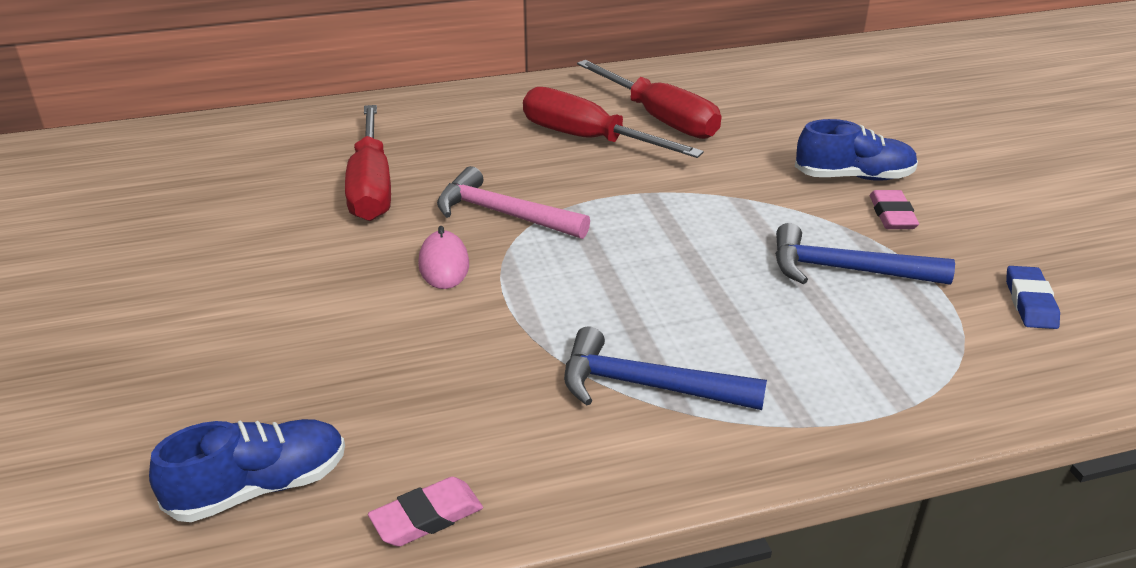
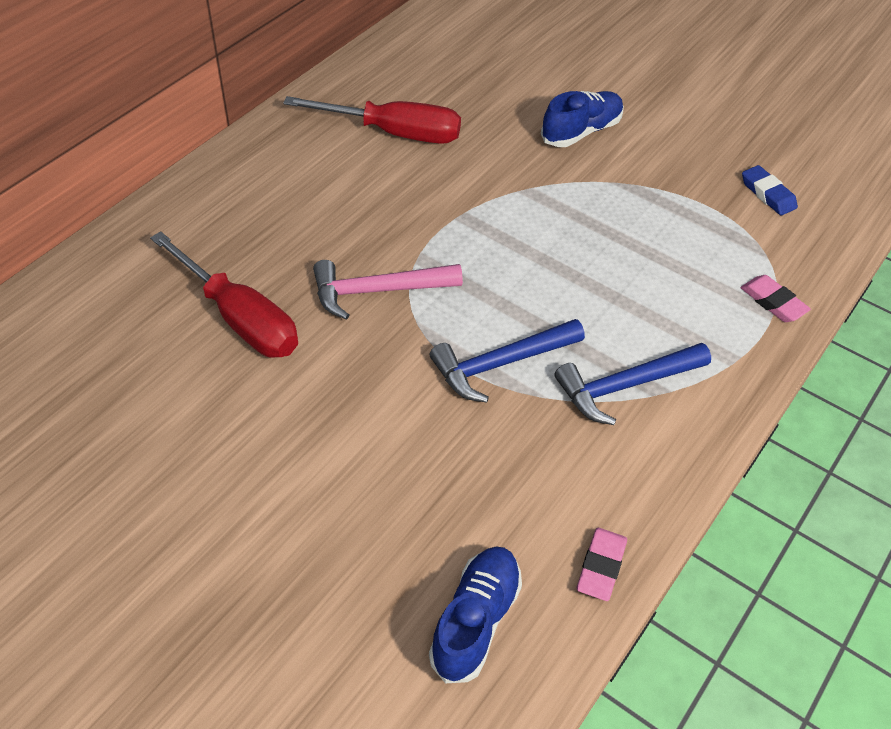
camera: 40 degrees left, 15 degrees up
pink mouse [418,226,469,289] -> none
red screwdriver [523,87,704,158] -> none
blue hammer [775,223,955,285] -> blue hammer moved to [430,319,585,403]
pink eraser [870,190,919,229] -> pink eraser moved to [741,275,811,322]

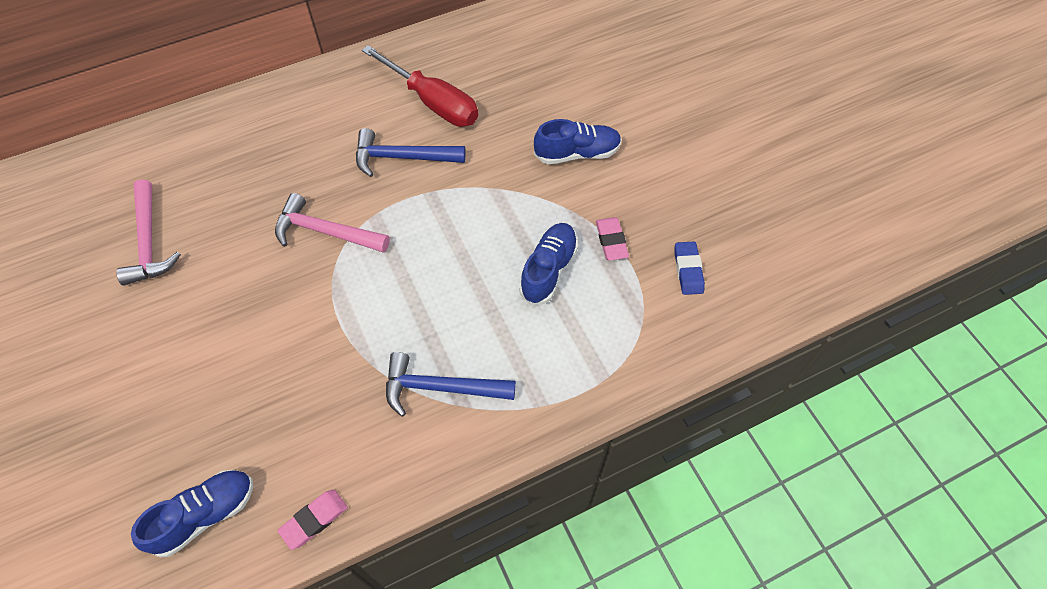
camera: 30 degrees right, 10 degrees up
red screwdriver [150,231,298,358] -> none
blue hammer [430,319,585,403] -> blue hammer moved to [356,128,465,177]
pink eraser [741,275,811,322] -> pink eraser moved to [596,217,629,261]
none -> pink hammer [116,180,181,286]
none -> blue shoe [519,223,578,305]

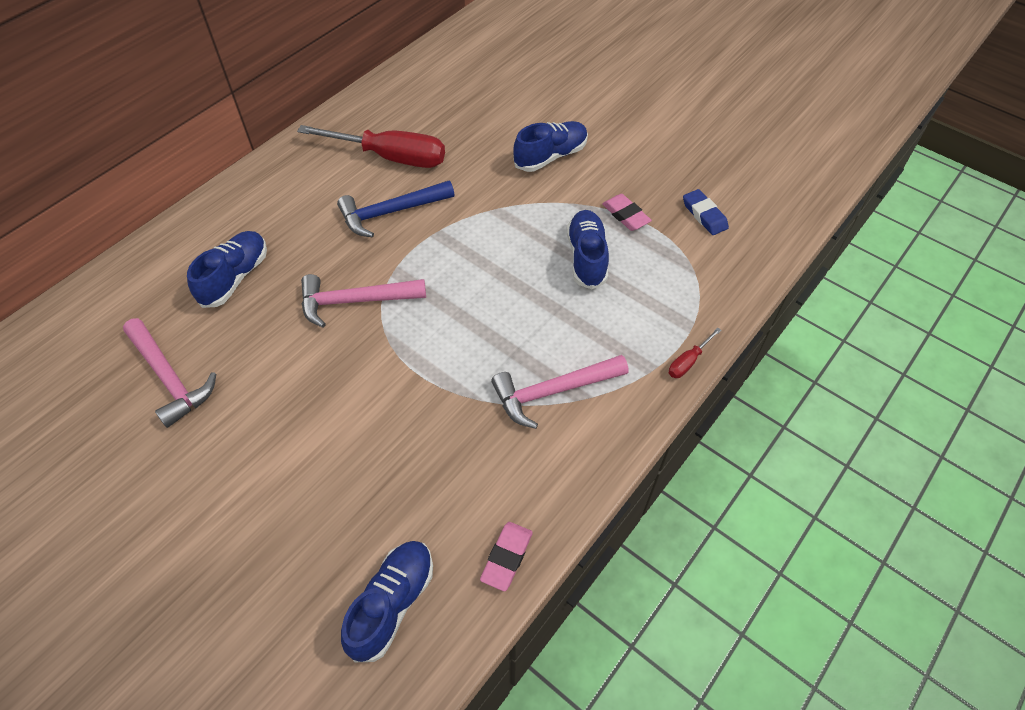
camera: 25 degrees left, 5 degrees down
blue hammer [386,352,516,417] -> pink hammer [491,355,629,429]
none -> blue shoe [187,231,267,308]
none -> red screwdriver [669,327,721,378]

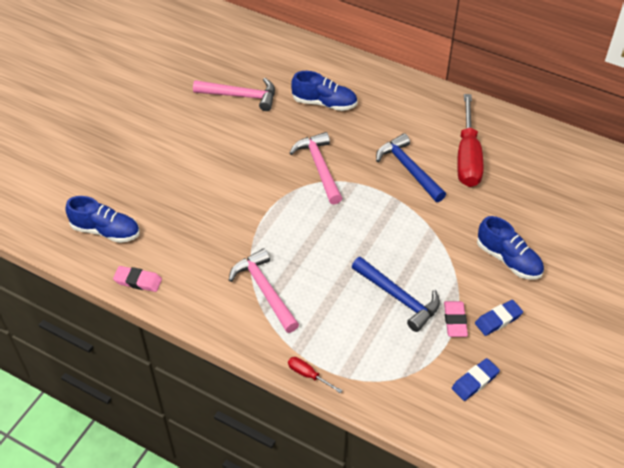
camera: 80 degrees right, 5 degrees down
pink hammer [123,318,216,428] -> pink hammer turned 120 degrees counterclockwise [193,78,275,111]
blue shoe [567,210,609,289] -> blue hammer [352,257,440,332]
pink eraser [602,194,652,231] -> pink eraser turned 45 degrees counterclockwise [444,301,468,337]
none -> blue eraser [475,300,523,336]

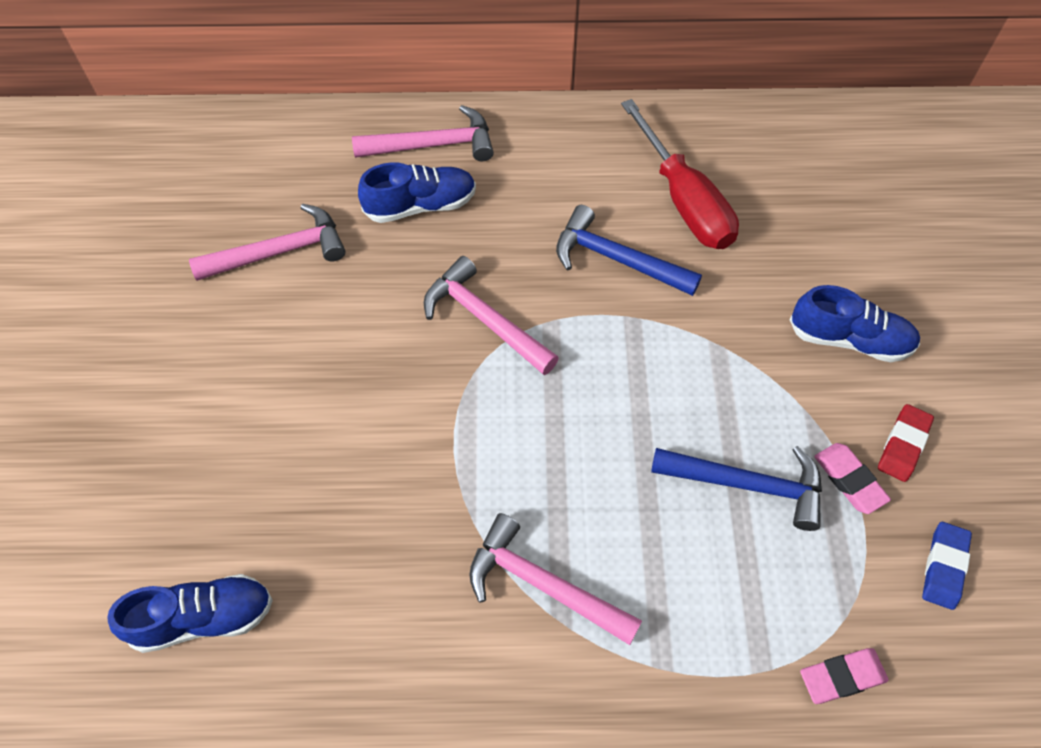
camera: 30 degrees left, 10 degrees up
pink eraser [113,266,162,292] -> pink eraser moved to [800,648,888,704]
red screwdriver [288,357,343,393] -> none
blue eraser [475,300,523,336] -> red eraser [878,404,934,482]
none -> pink hammer [352,105,494,161]

